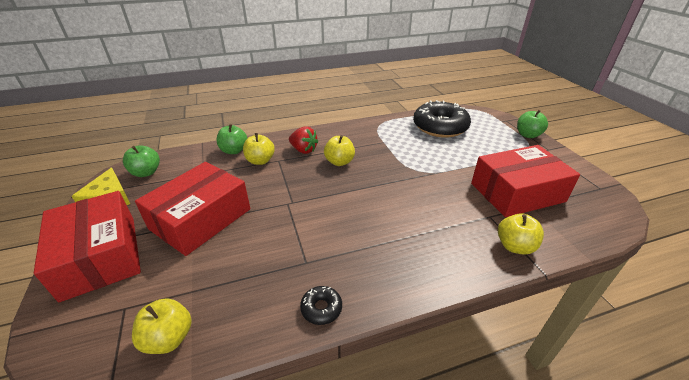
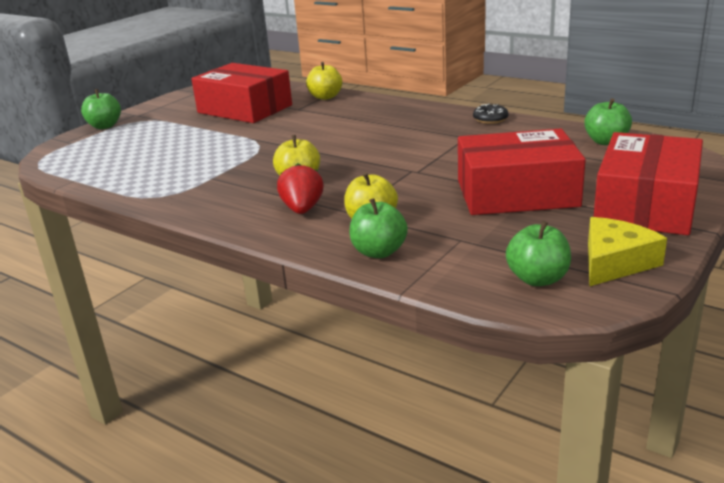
camera: 125 degrees left, 10 degrees down
yellow apple [132,298,192,354] -> green apple [584,98,632,145]
black donut [413,100,471,138] -> none

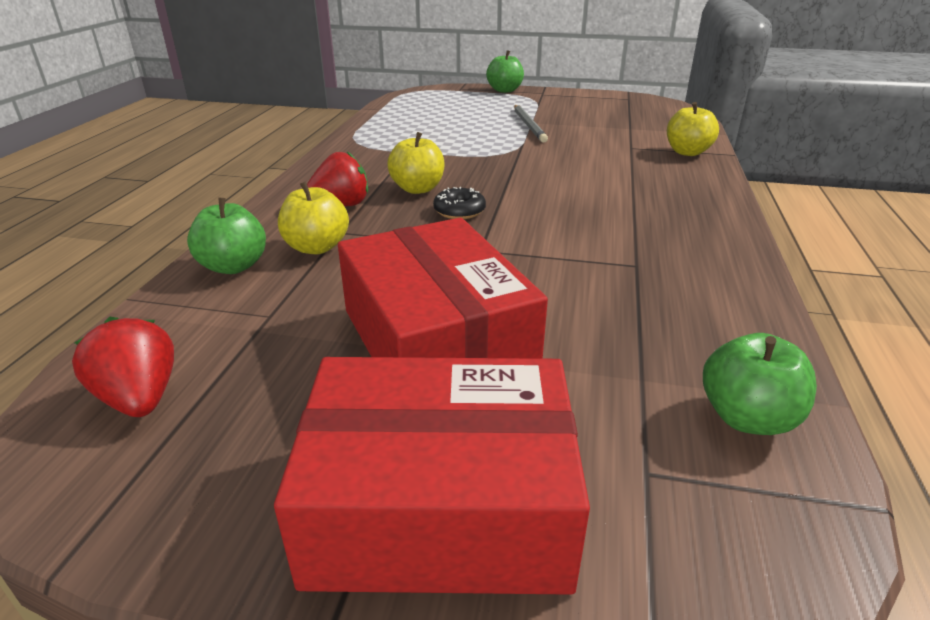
camera: 65 degrees right, 5 degrees up
red box [191,63,292,123] -> none
black donut [473,104,508,124] -> black donut moved to [433,187,486,219]
green apple [506,221,571,286] -> red strawberry [72,317,174,417]
yellow cheese [588,217,667,287] -> none
none -> grey pencil [514,105,548,143]

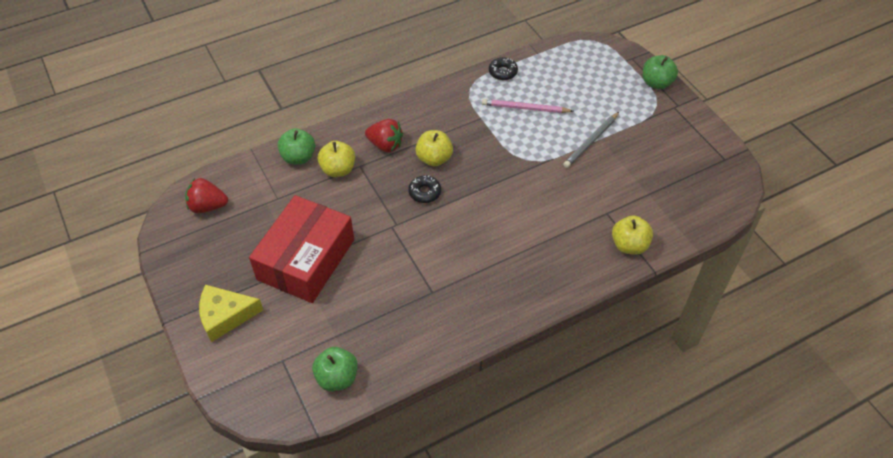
camera: 50 degrees right, 20 degrees up
red strawberry [72,317,174,417] -> red strawberry turned 105 degrees counterclockwise [185,178,228,213]
red box [274,357,590,595] -> yellow cheese [199,285,263,342]
none -> pink pencil [482,99,573,113]
none -> black donut [489,57,518,80]

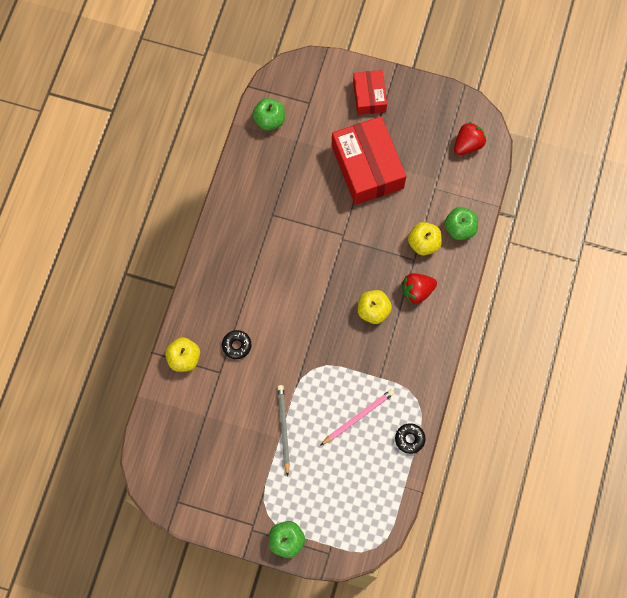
camera: 135 degrees right, 20 degrees up
yellow cheese [199,285,263,342] -> red box [353,70,387,115]
black donut [408,175,441,203] -> black donut moved to [222,330,251,359]

